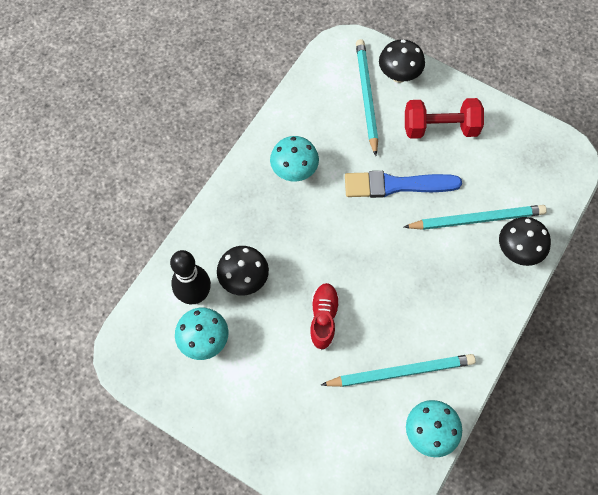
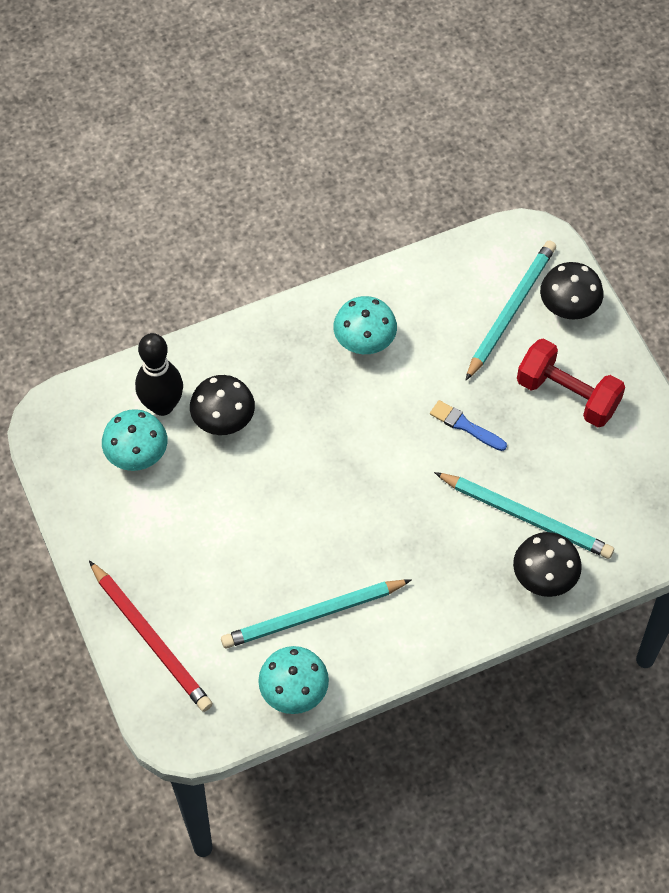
camera: 35 degrees right, 5 degrees down
red shoe [310,283,340,350] -> none
turquoise pencil [321,354,476,387] -> turquoise pencil turned 135 degrees clockwise [221,580,411,648]
blue brush [345,171,462,198] -> blue brush [430,400,507,451], size x0.54
none -> red pencil [89,561,213,712]

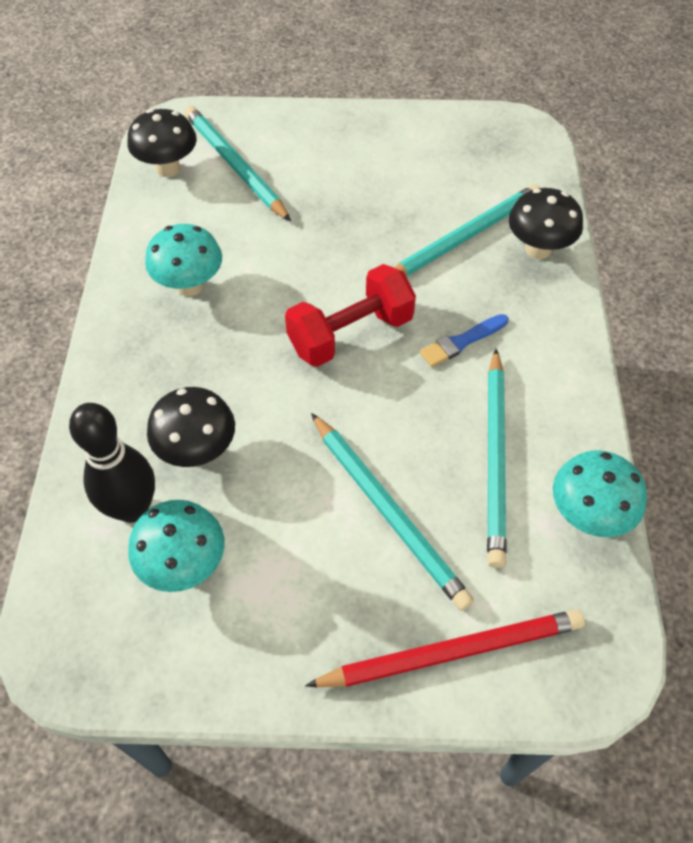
camera: 65 degrees left, 5 degrees down
blue brush [430,400,507,451] -> blue brush moved to [420,314,508,367]
red dumbbell [517,338,625,427] -> red dumbbell moved to [285,264,416,367]
black mushroom [540,262,603,319] -> black mushroom moved to [127,109,197,177]
none -> turquoise pencil [311,413,474,611]

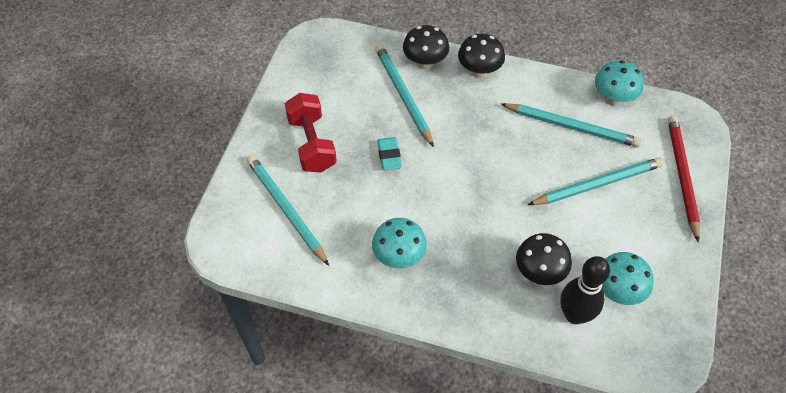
camera: 75 degrees left, 0 degrees up
black mushroom [127,109,197,177] -> black mushroom moved to [458,34,505,78]
turquoise pencil [185,106,291,222] -> turquoise pencil turned 75 degrees clockwise [247,155,329,266]
red dumbbell [285,264,416,367] -> red dumbbell moved to [284,93,337,173]
blue brush [420,314,508,367] -> none
none -> turquoise eraser [377,137,402,170]

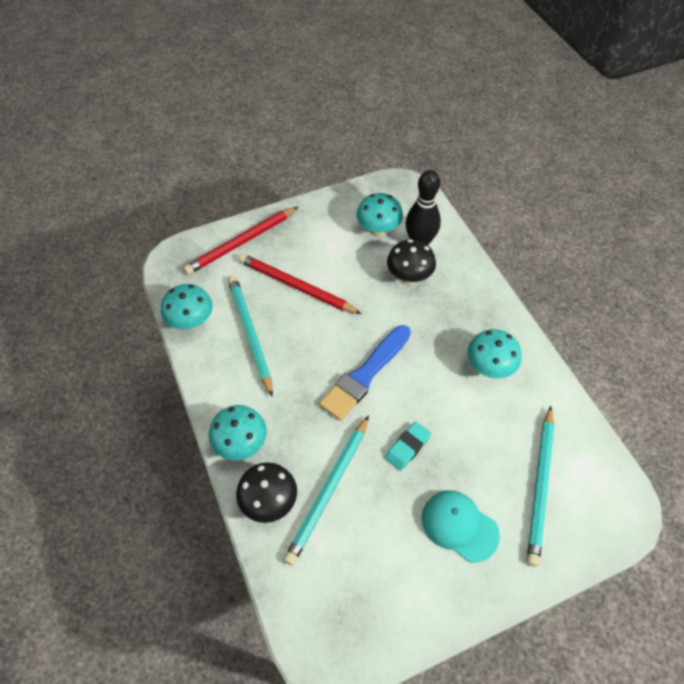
camera: 130 degrees left, 0 degrees up
red dumbbell [284,93,337,173] -> turquoise cap [422,490,500,562]
black mushroom [458,34,505,78] -> turquoise mushroom [209,405,267,460]
turquoise pencil [528,157,664,205] -> red pencil [238,254,362,314]
none -> blue brush [319,325,411,421]

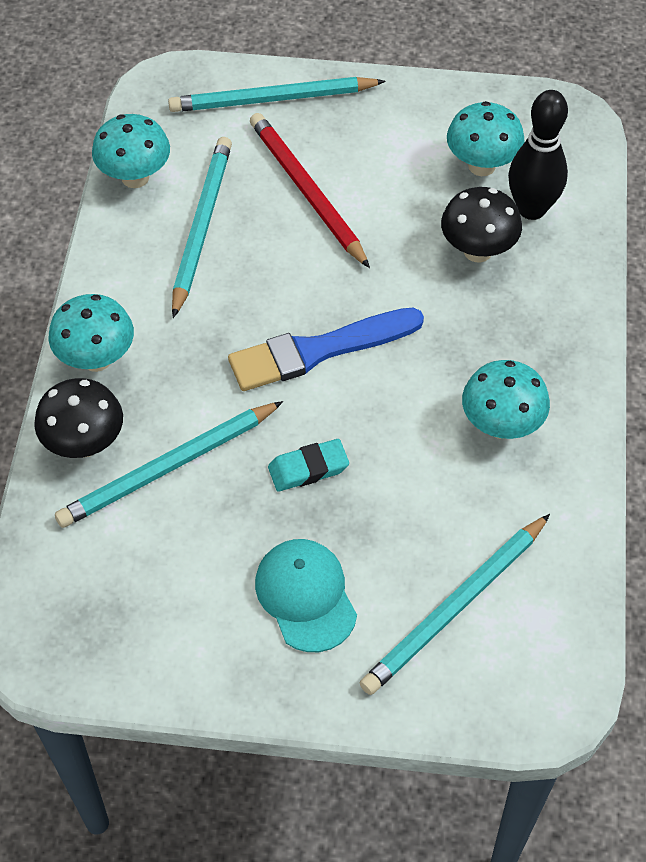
camera: 30 degrees right, 0 degrees up
red pencil [183,207,298,275] -> turquoise pencil [168,77,386,112]

